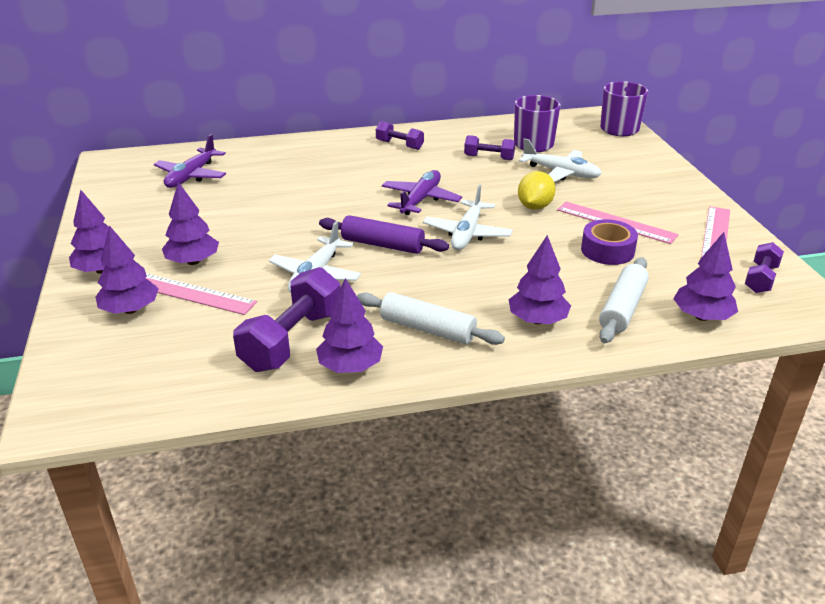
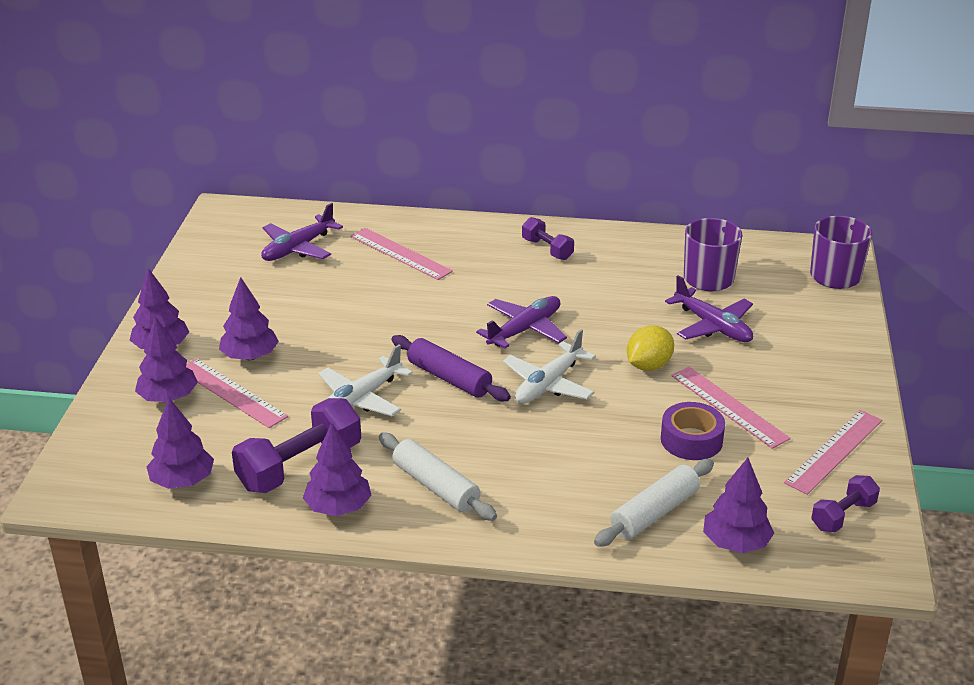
camera: 20 degrees right, 0 degrees up
purple dumbbell [464,135,515,160] -> none
purple tree [509,235,571,324] -> purple tree moved to [146,398,214,489]
white plane [519,138,602,182] -> purple plane [665,275,753,342]
none -> pink ruler [350,228,453,280]

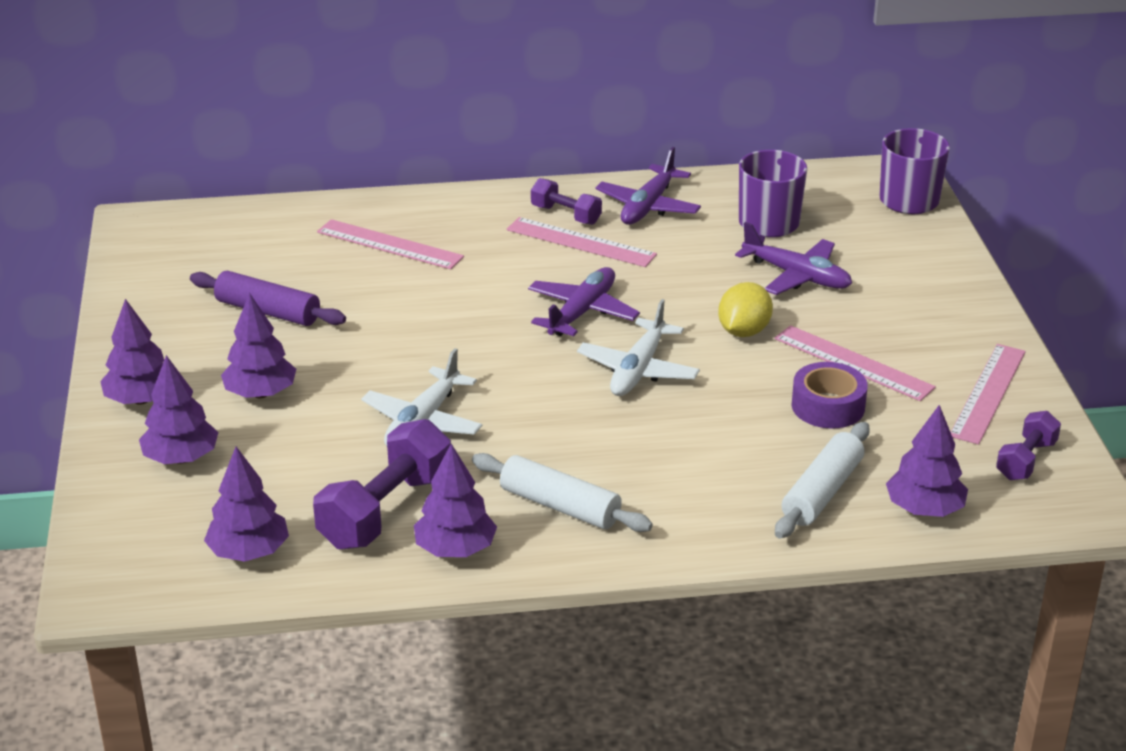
camera: 15 degrees left, 0 degrees up
pink ruler [186,358,288,428] -> pink ruler moved to [507,217,657,267]
purple plane [261,203,343,261] -> purple plane moved to [595,147,701,225]
purple rolling pin [391,335,511,401] -> purple rolling pin moved to [190,271,346,326]

